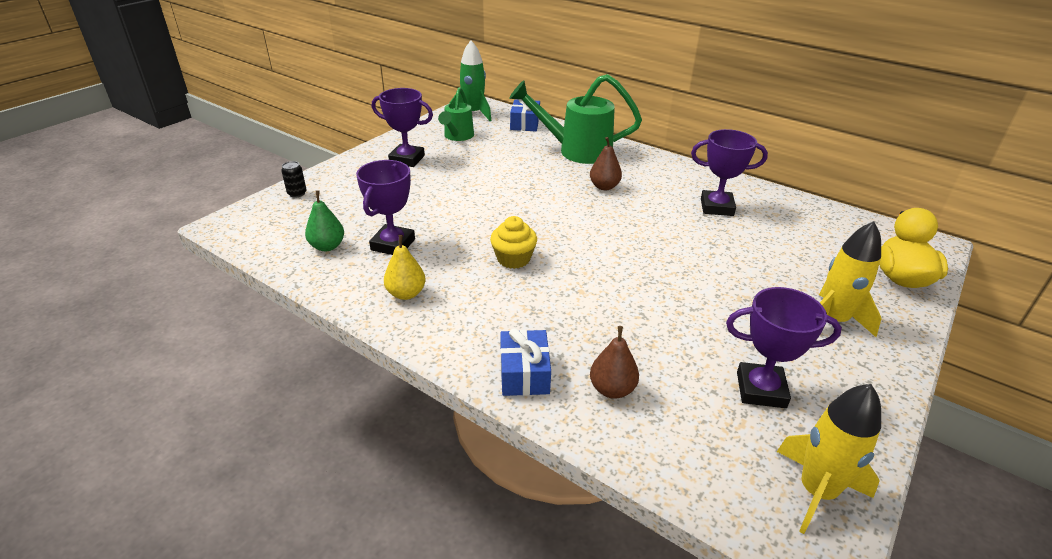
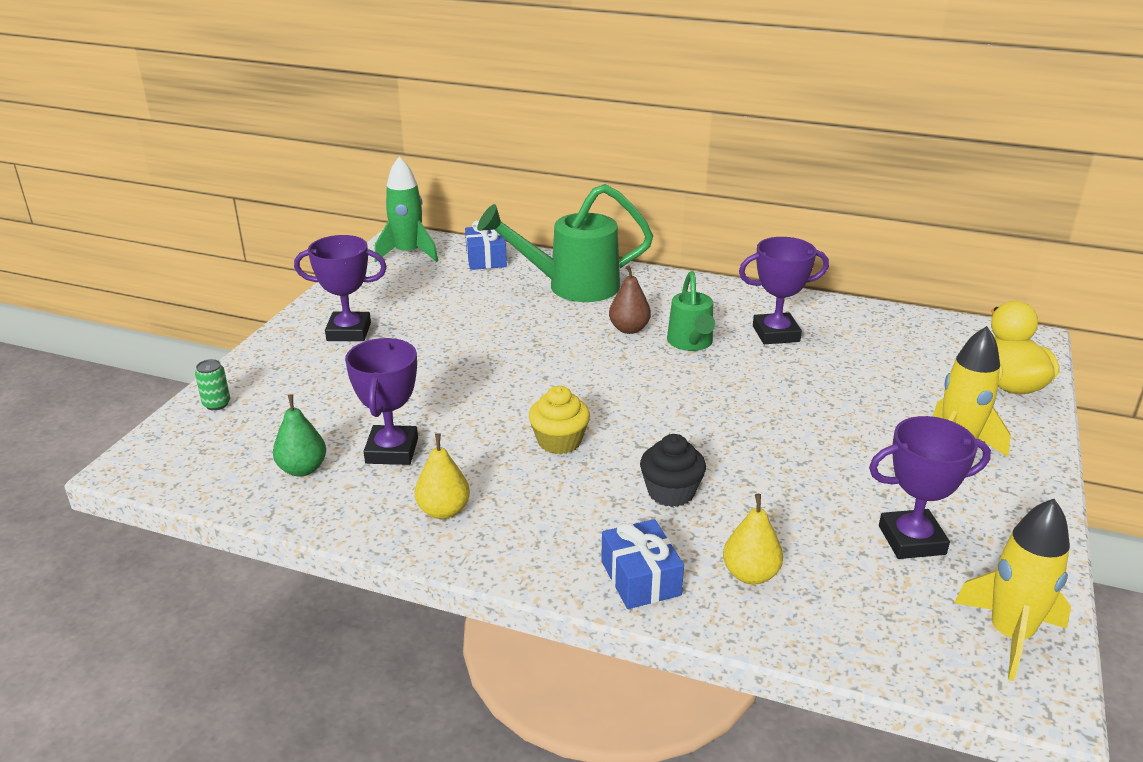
camera: 15 degrees left, 5 degrees down
black can [281,161,307,198] -> green can [195,359,230,410]
green watering can [438,87,474,141] -> green watering can moved to [667,271,715,351]
brown pear [590,326,639,399] -> yellow pear [723,494,783,584]
none -> black cupcake [640,434,706,507]

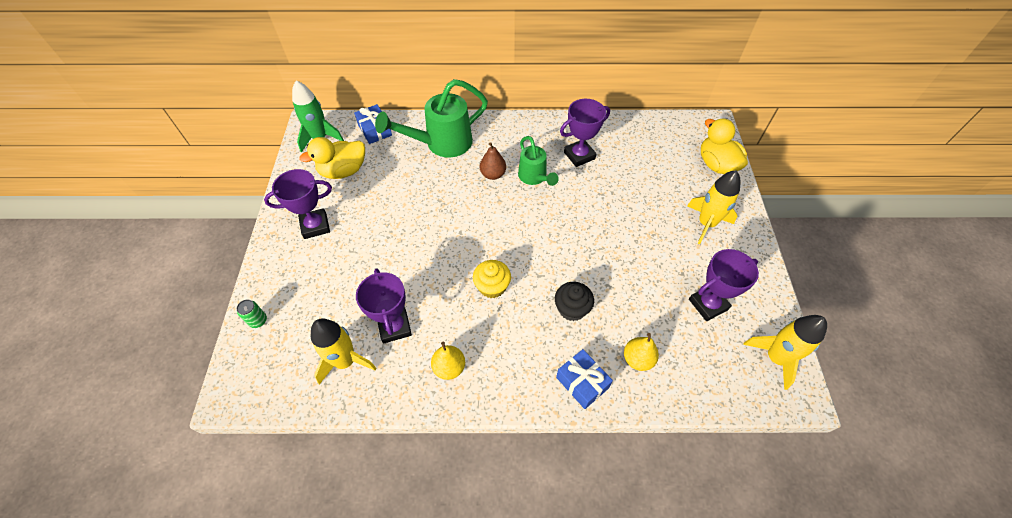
camera: 20 degrees left, 25 degrees up
green pear [273,394,326,477] -> yellow rocket [311,318,376,385]
none -> yellow duck [299,137,365,179]

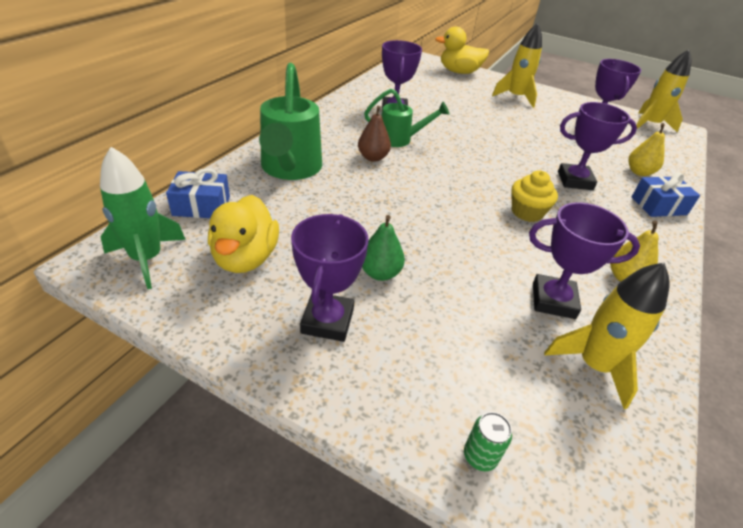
camera: 65 degrees left, 15 degrees down
black cupcake [555,282,594,321] -> purple trophy [558,102,637,190]
none -> green pear [362,215,405,281]

